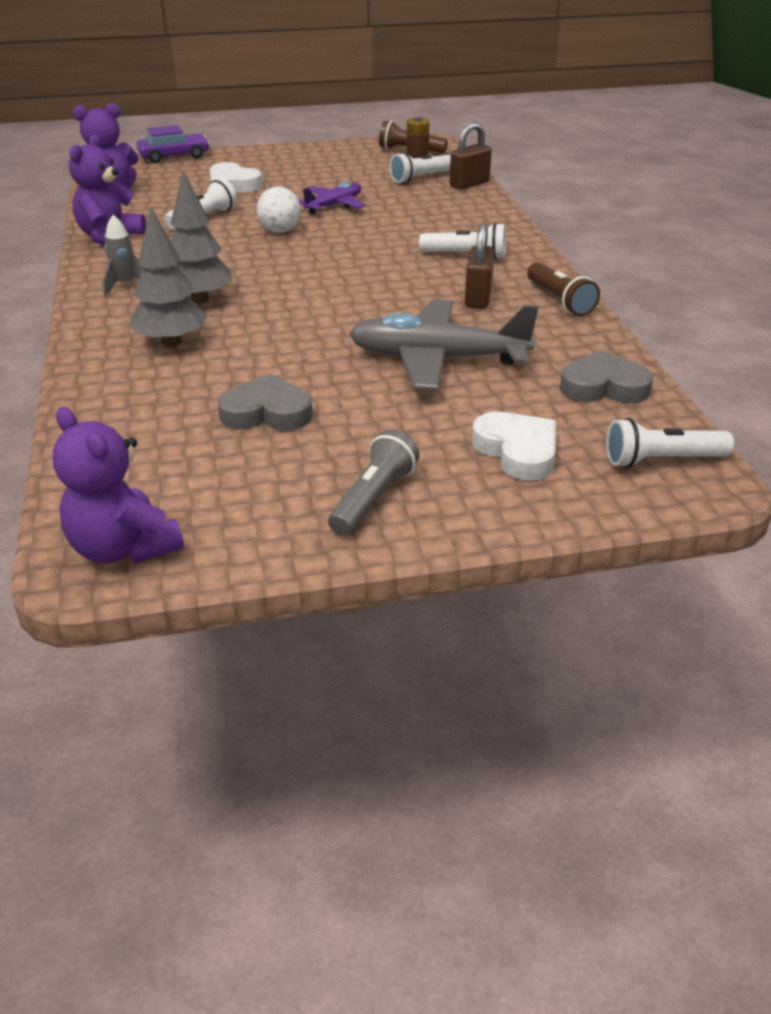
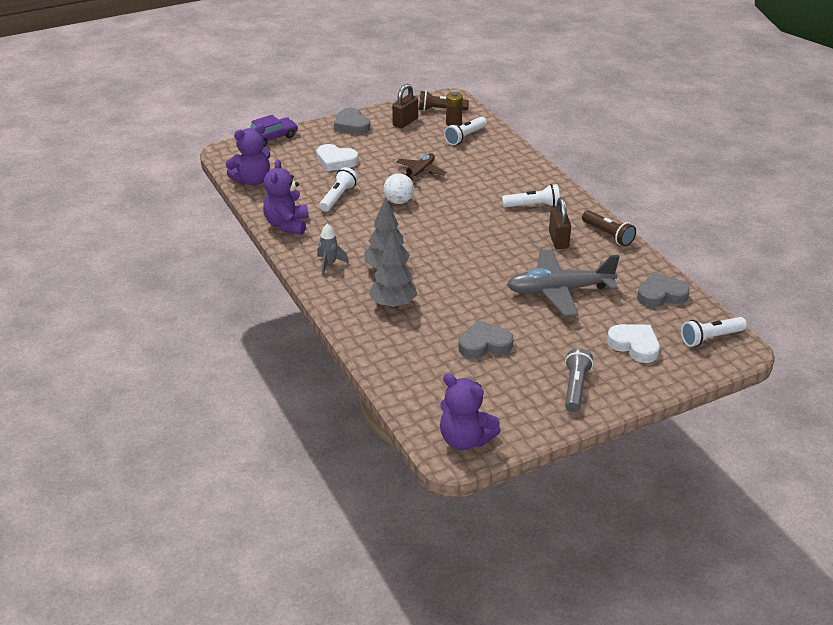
camera: 15 degrees left, 0 degrees up
purple plane [299,181,365,214] -> brown plane [396,153,446,181]
brown padlock [449,122,492,190] -> brown padlock moved to [392,84,418,128]
none -> grey heart [334,108,370,134]

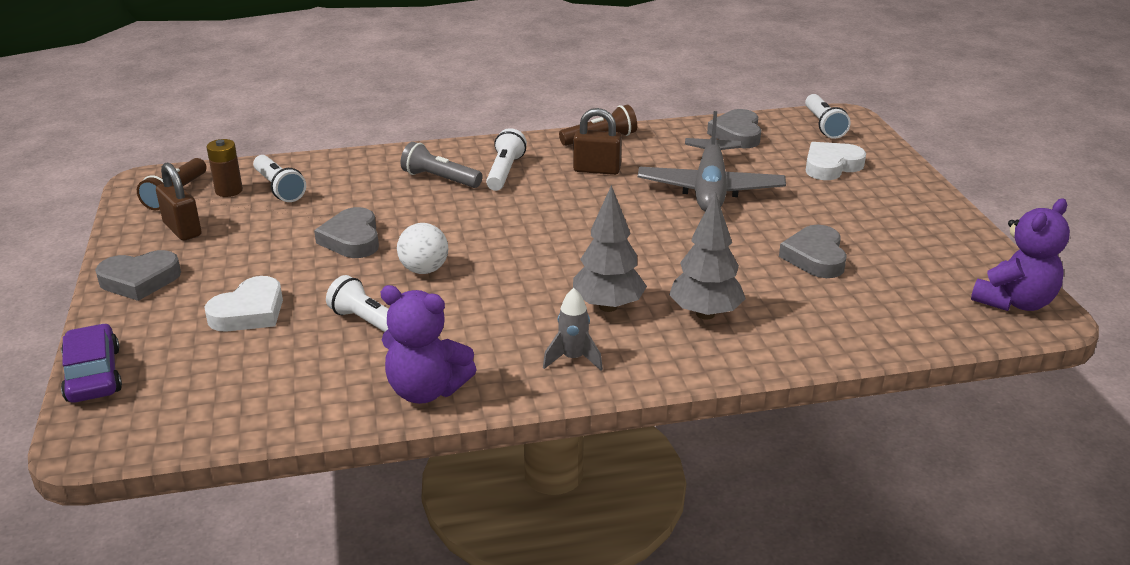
camera: 75 degrees left, 5 degrees down
purple teddy bear [226,124,270,186] -> none
brown plane [396,153,446,181] -> grey heart [314,207,379,258]
grey flashlight [565,348,593,412] -> grey flashlight moved to [400,142,483,188]

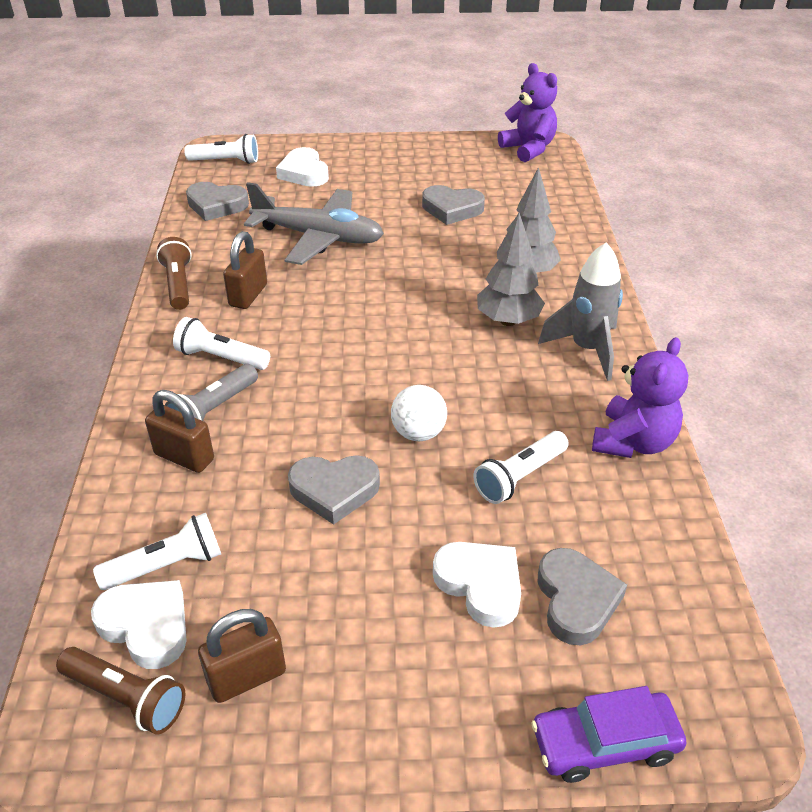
camera: 80 degrees left, 10 degrees up
grey heart [95,250,181,301] -> grey heart moved to [538,548,627,645]
brown battery [207,139,243,197] -> white heart [91,580,187,669]
grey rocket [543,288,603,371] -> grey rocket [538,242,623,381], size x1.67
none -> brown padlock [145,390,214,473]

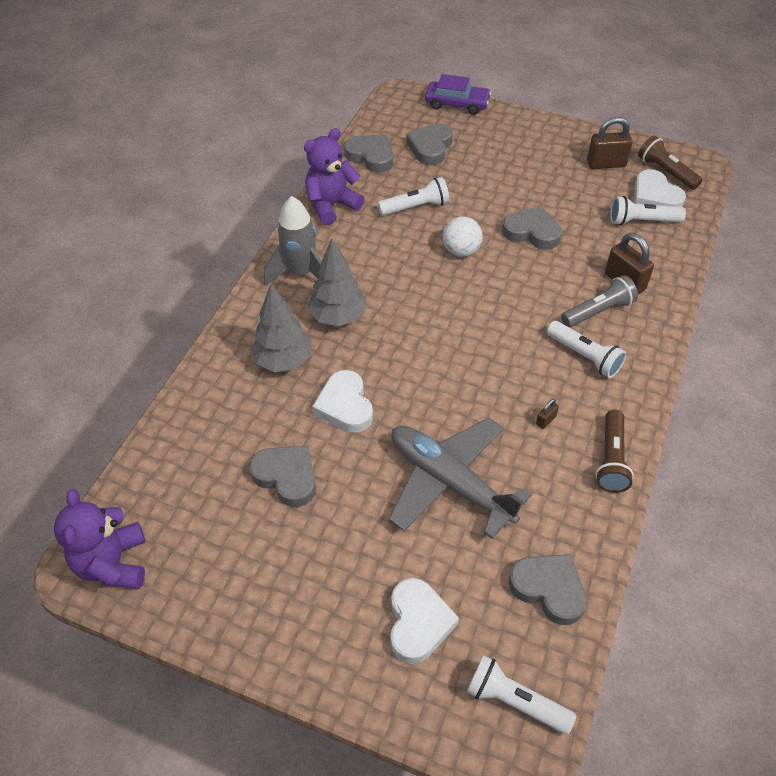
camera: 155 degrees left, 10 degrees up
brown padlock [223,231,267,309] -> brown padlock [536,399,559,429], size x0.47
white heart [433,542,521,628] -> white heart moved to [312,370,373,433]
none -> grey heart [344,134,393,173]

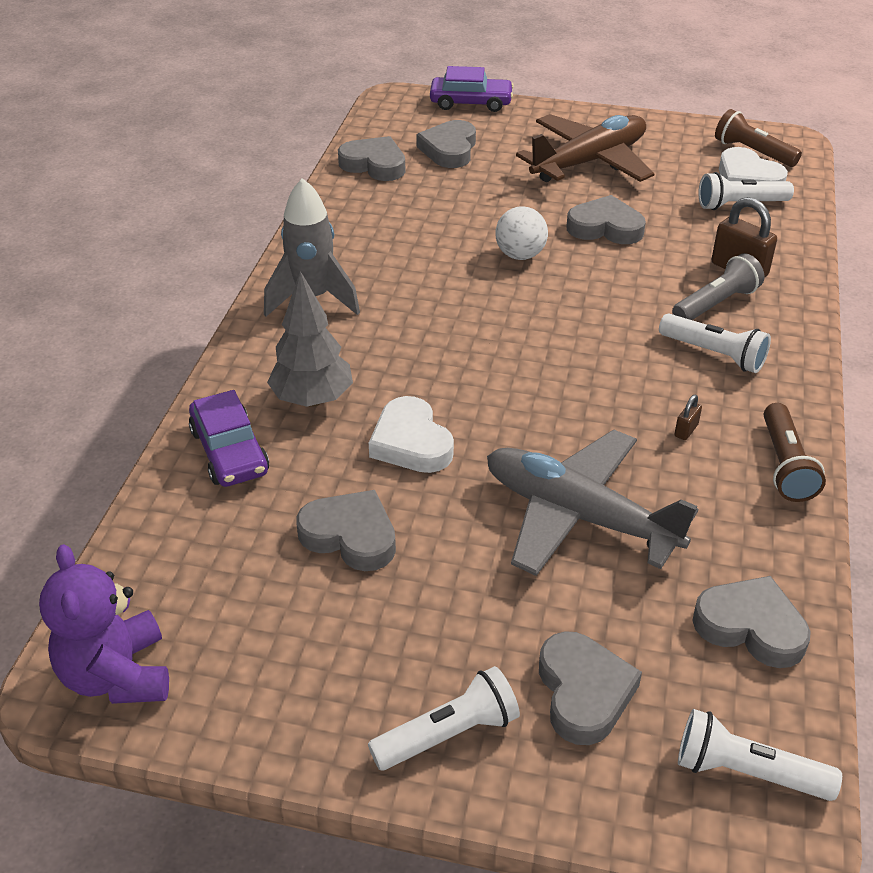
camera: 10 degrees left, 10 degrees down
purple teddy bear [304,128,365,225] -> none
grey tree [308,238,367,326] -> none
white flashlight [378,177,449,216] -> white flashlight moved to [368,666,520,770]
white heart [390,578,459,664] -> grey heart [539,631,642,745]
brown padlock [587,117,633,169] -> none
none -> purple car [189,390,269,487]
none -> brown plane [516,114,654,182]

